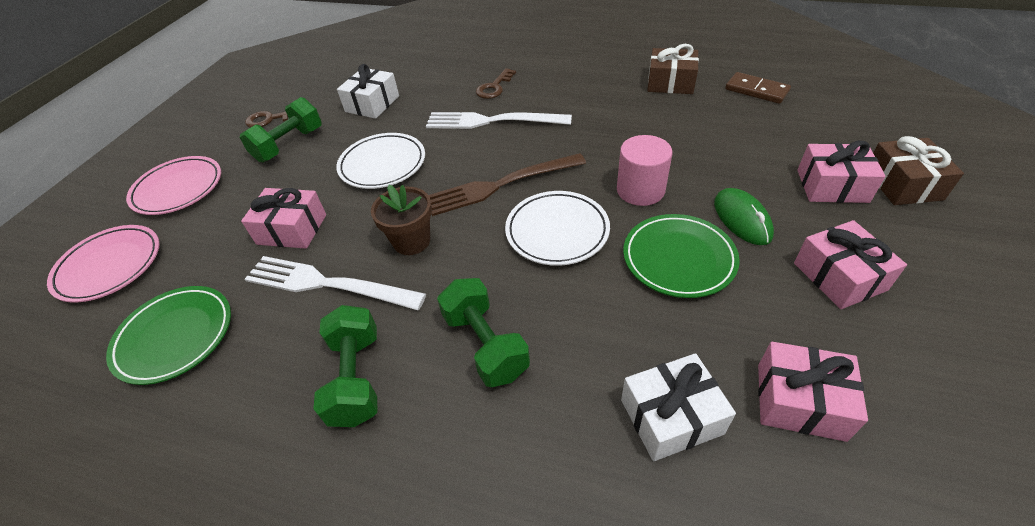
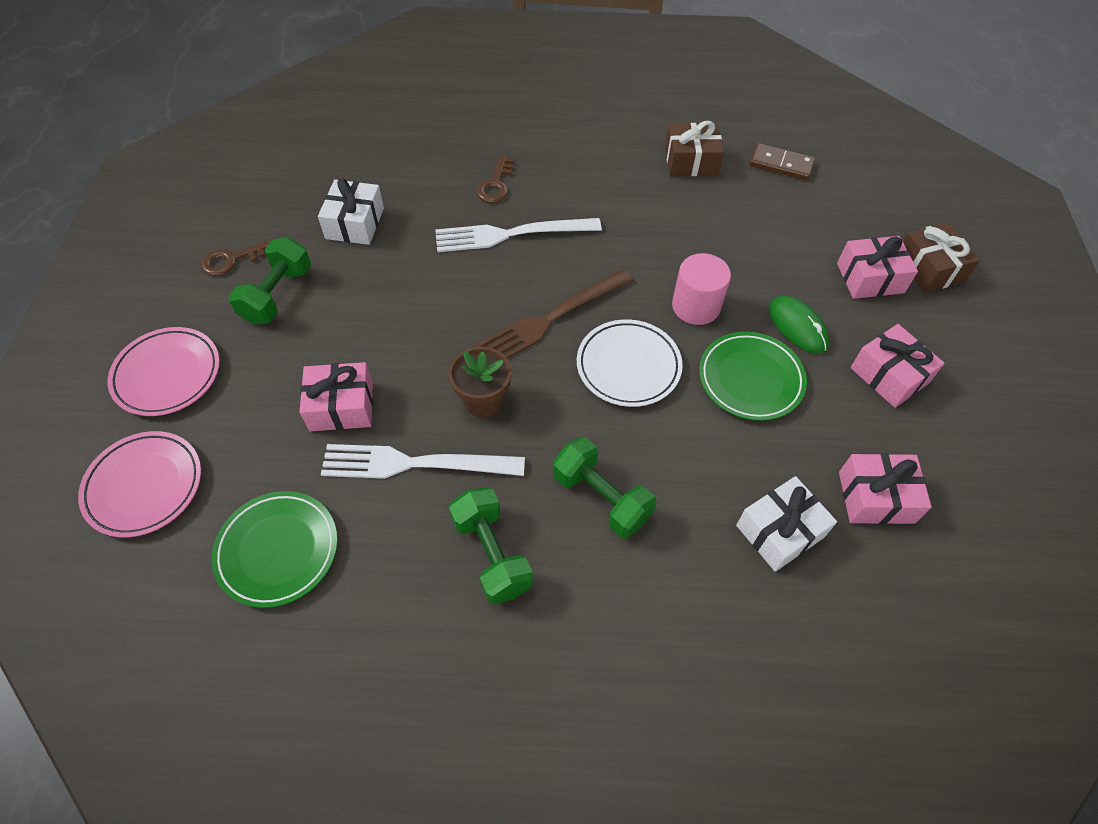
camera: 20 degrees left, 10 degrees up
white plate [336,133,425,189] -> none

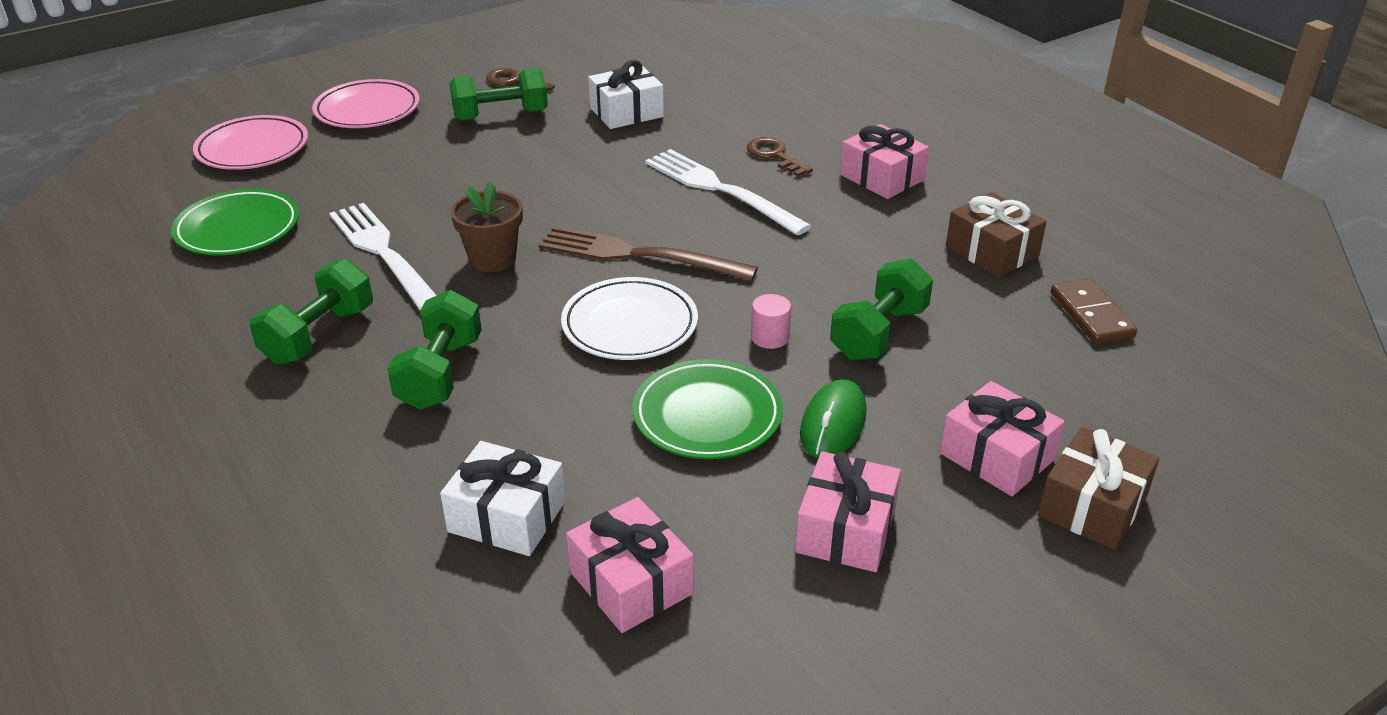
camera: 55 degrees right, 20 degrees down
pink gift [300,362,373,431] -> pink gift moved to [840,124,929,199]
brown key [476,156,514,203] -> brown key turned 75 degrees clockwise [747,137,813,177]
pink cylinder [672,253,731,325] -> pink cylinder [751,294,791,349], size x0.57
none -> green dumbbell [830,259,933,361]

